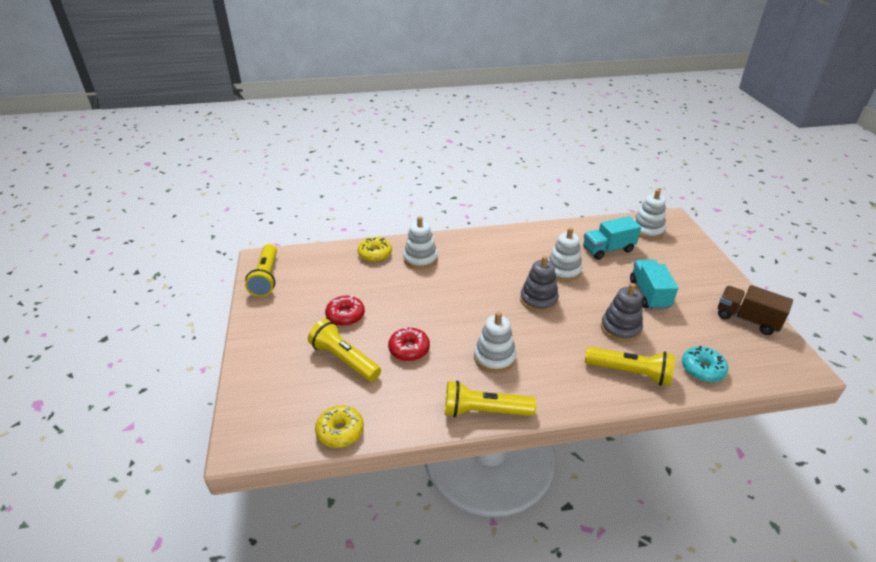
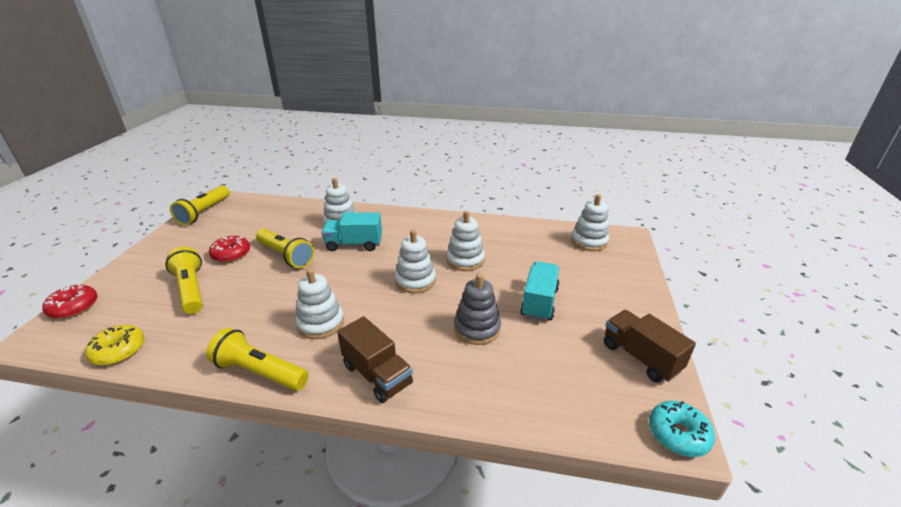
camera: 20 degrees right, 5 degrees down
yellow donut [358,237,392,262] -> none
red donut [388,327,430,361] -> red donut moved to [42,284,98,319]
grey stacking toy [520,256,559,312] -> white stacking toy [395,230,436,294]
turquoise truck [583,216,641,260] -> turquoise truck moved to [321,212,382,251]
yellow flashlight [585,347,675,386] -> yellow flashlight moved to [256,229,314,268]
turquoise donut [682,346,728,382] -> turquoise donut moved to [649,401,715,457]
none -> brown truck [337,316,413,403]

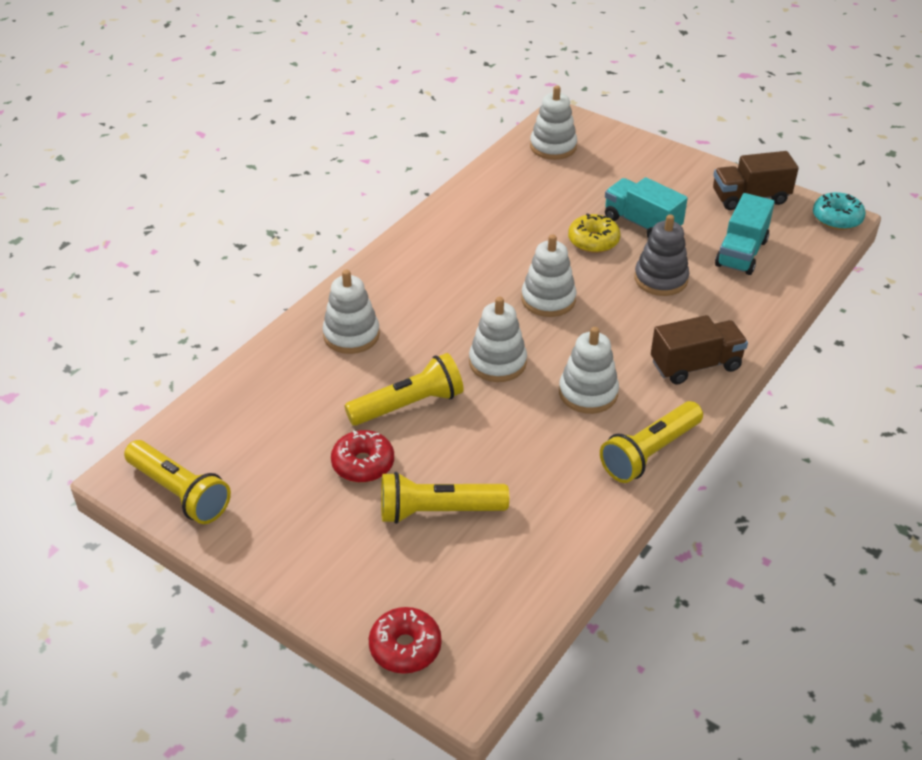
camera: 65 degrees left, 10 degrees up
yellow donut [85,325,145,365] -> yellow donut moved to [568,213,620,253]
turquoise truck [321,212,382,251] -> turquoise truck moved to [715,193,775,275]
white stacking toy [446,211,485,271] -> white stacking toy moved to [469,297,527,382]

